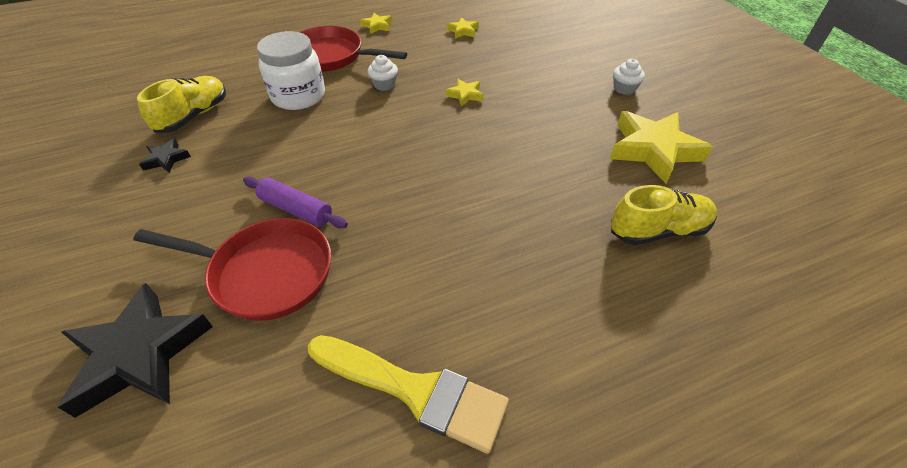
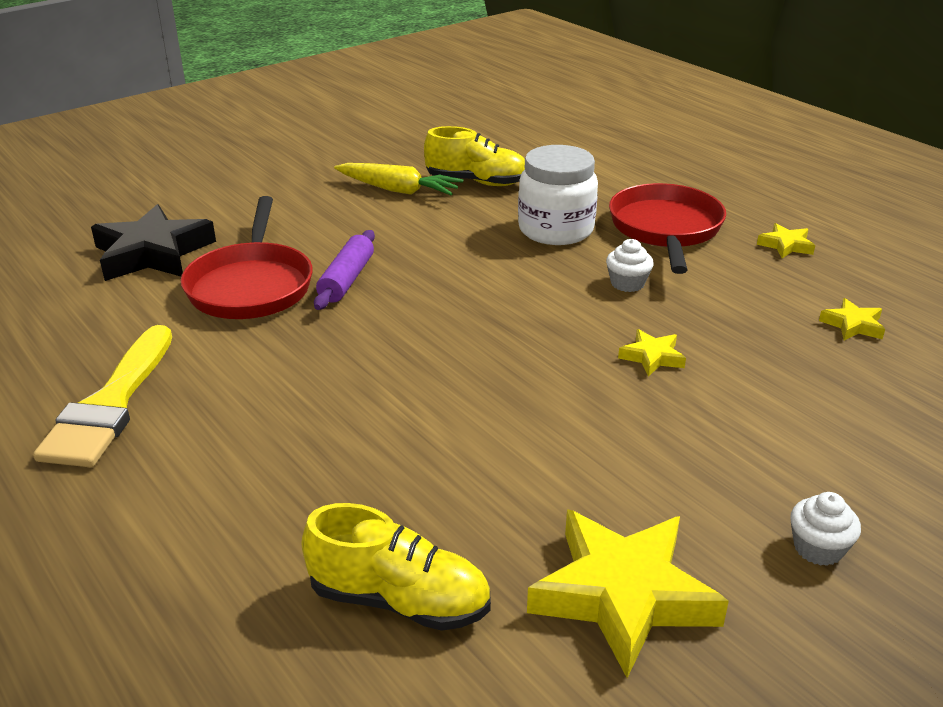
camera: 75 degrees right, 15 degrees down
black star [139,138,191,173] -> yellow carrot [334,163,463,195]
yellow shoe [611,185,717,245] -> yellow shoe turned 45 degrees counterclockwise [301,503,491,631]

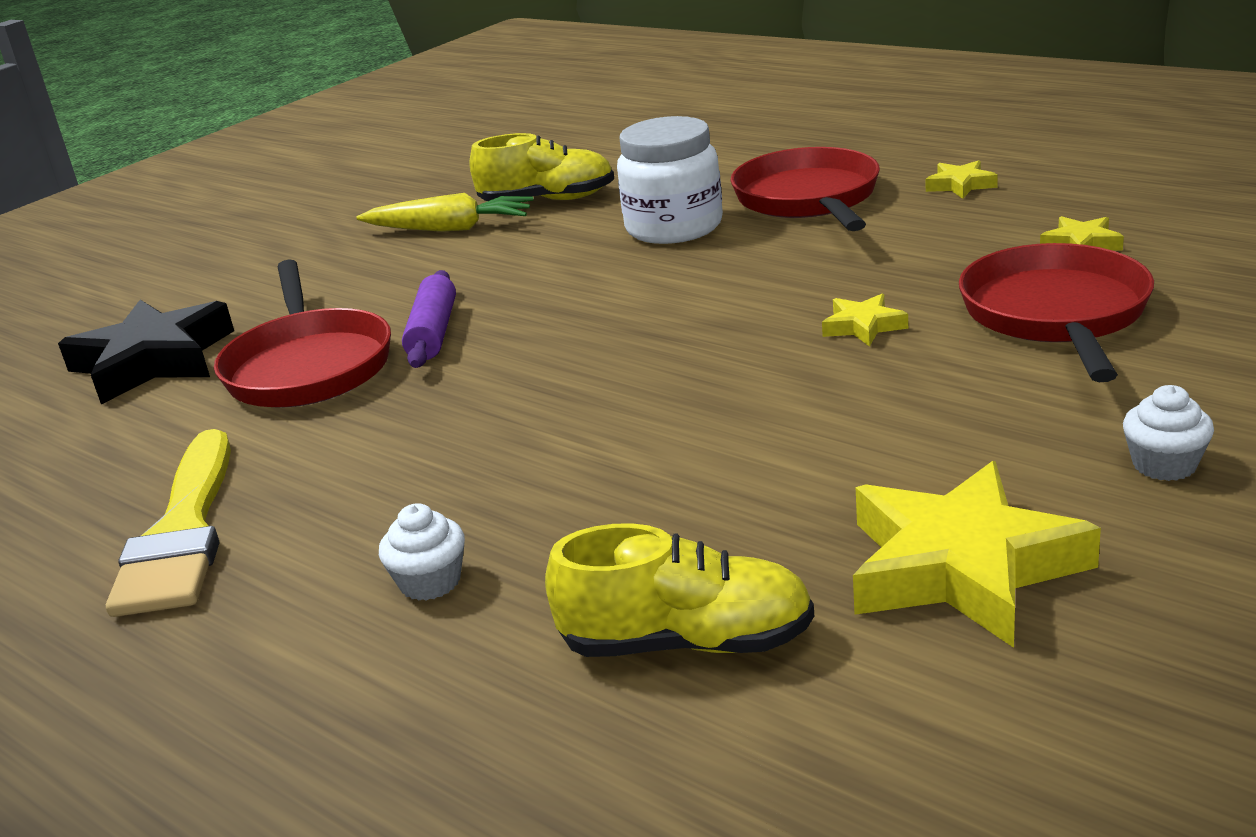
camera: 10 degrees left, 5 degrees down
white cupcake [606,239,654,292] -> white cupcake moved to [379,503,465,601]
none -> red pan [959,243,1154,382]

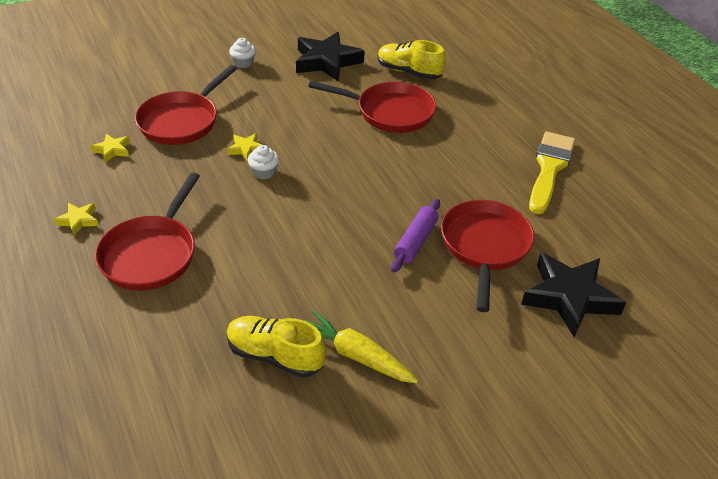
camera: 160 degrees left, 15 degrees up
white cupcake [379,503,465,601] -> white cupcake moved to [248,145,279,179]
white jar [617,116,723,244] -> none
yellow star [853,461,1101,648] -> black star [296,32,365,81]
none -> red pan [308,81,436,133]

